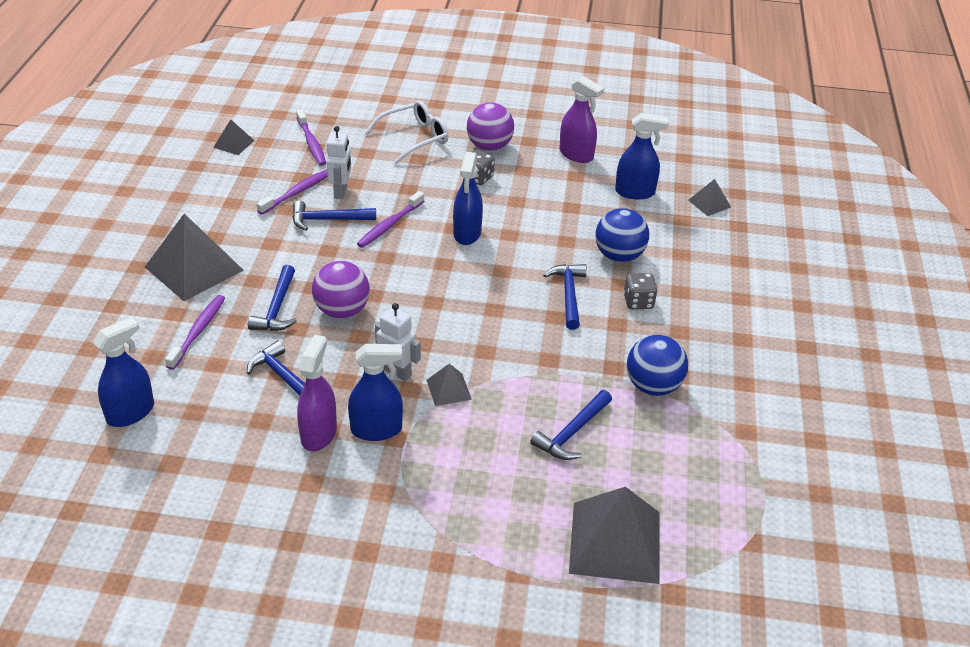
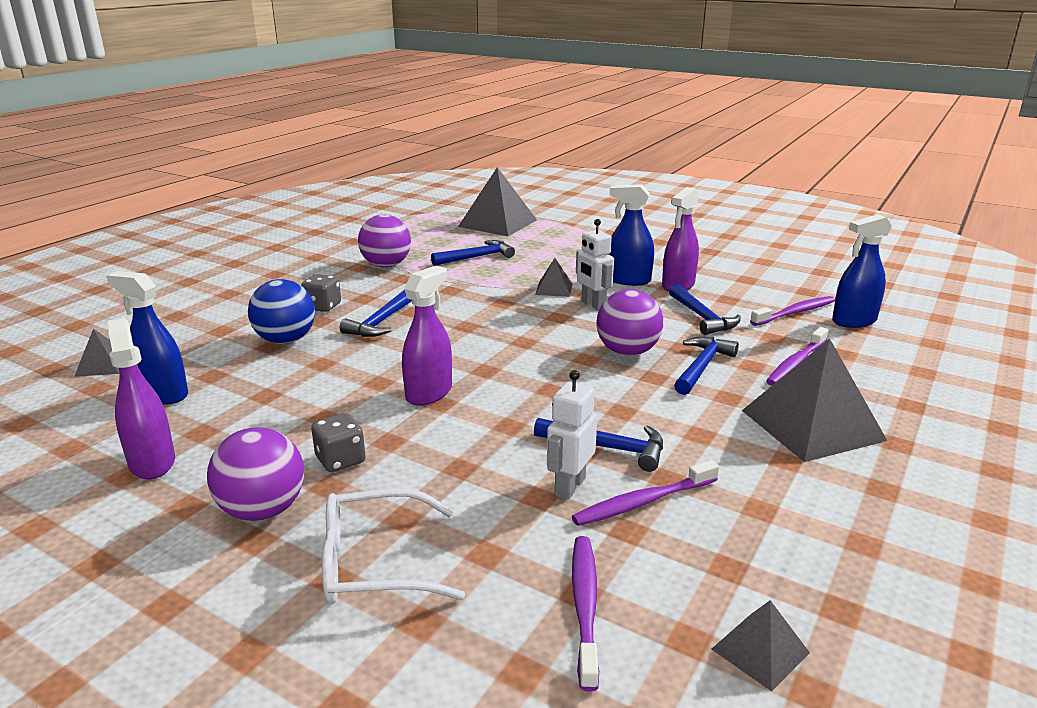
camera: 155 degrees left, 15 degrees down
purple toothbrush [357,191,424,248] -> purple toothbrush moved to [750,296,835,326]
blue spray bottle [453,152,483,245] -> purple spray bottle [402,266,452,406]
blue ball [627,335,688,396] -> purple ball [358,214,411,267]

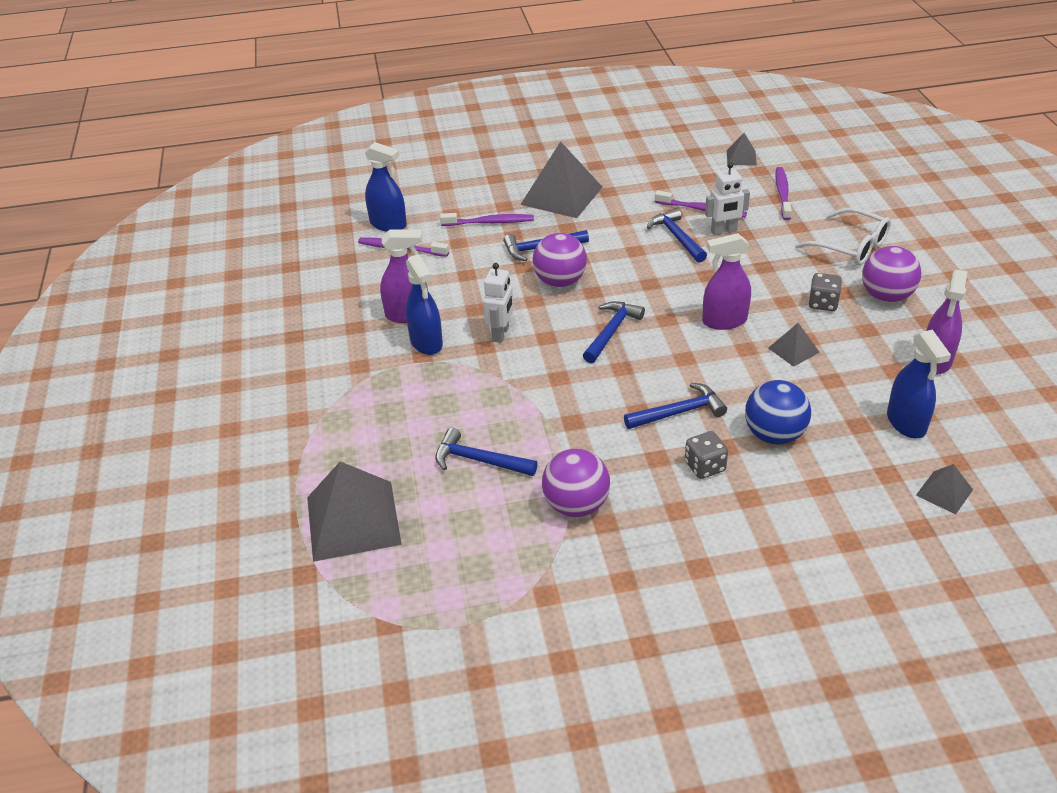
camera: 130 degrees left, 15 degrees up
grey pyramid [535,258,572,297] -> grey pyramid moved to [769,323,820,367]
purple toothbrush [572,536,599,692] -> purple toothbrush turned 135 degrees clockwise [775,167,792,220]
blue hammer [669,284,741,335] -> blue hammer moved to [583,301,645,363]

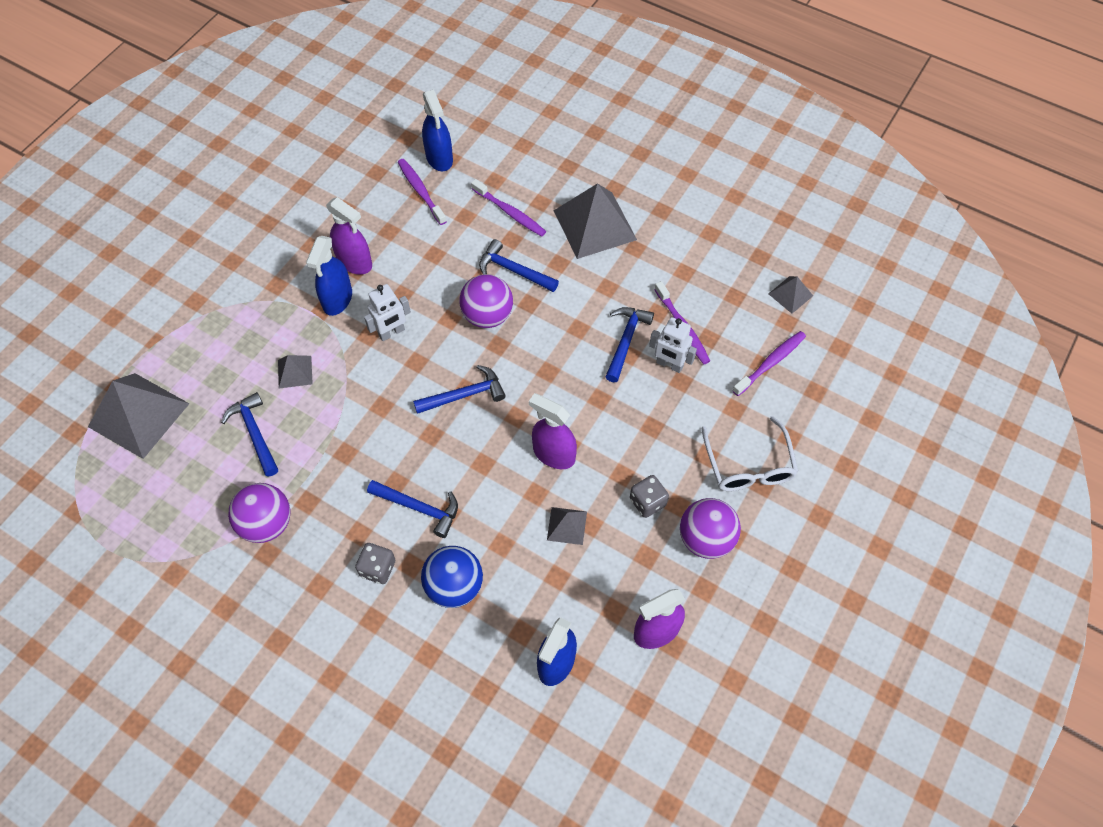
camera: 40 degrees right, 20 degrees up
grey pyramid [916,464,973,514] -> grey pyramid moved to [278,355,313,388]

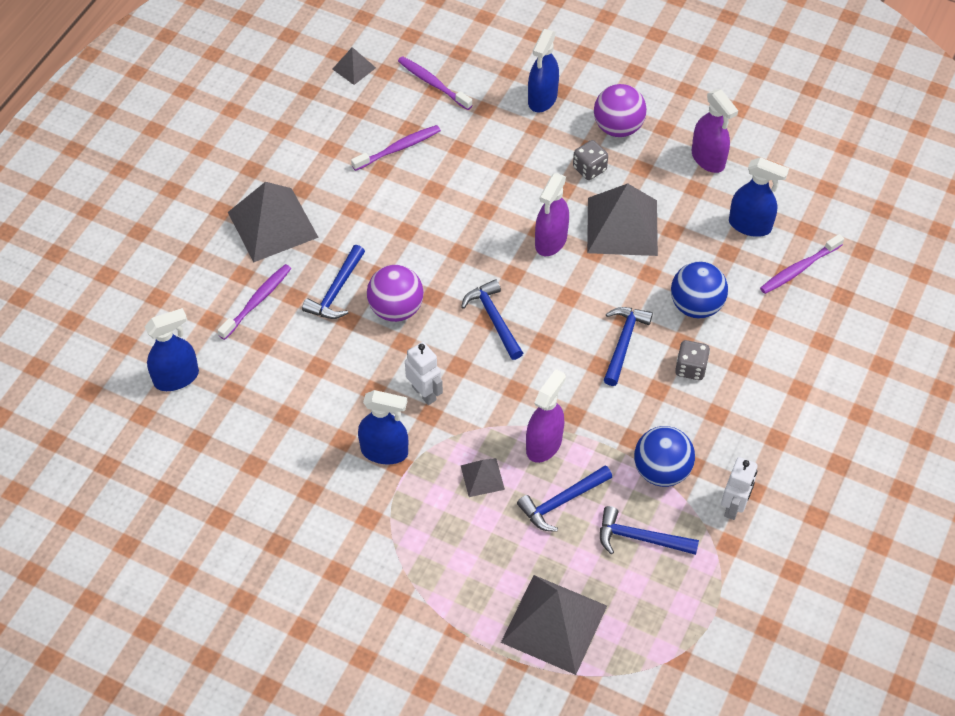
camera: 95 degrees left, 5 degrees down
purple ball [228,483,291,543] -> blue ball [634,426,695,487]
purple spray bottle [326,197,372,275] -> purple spray bottle moved to [526,369,566,463]
purple toothbrush [398,159,447,225] -> purple toothbrush moved to [760,234,844,294]
grey pyramid [547,507,587,545] -> grey pyramid [587,183,658,256], size x2.08
blue hammer [605,307,654,382] -> blue hammer moved to [600,506,699,555]
white robot [649,317,697,373] -> white robot moved to [721,457,758,520]
white glasses [701,416,798,491] -> blue spray bottle [528,29,559,113]

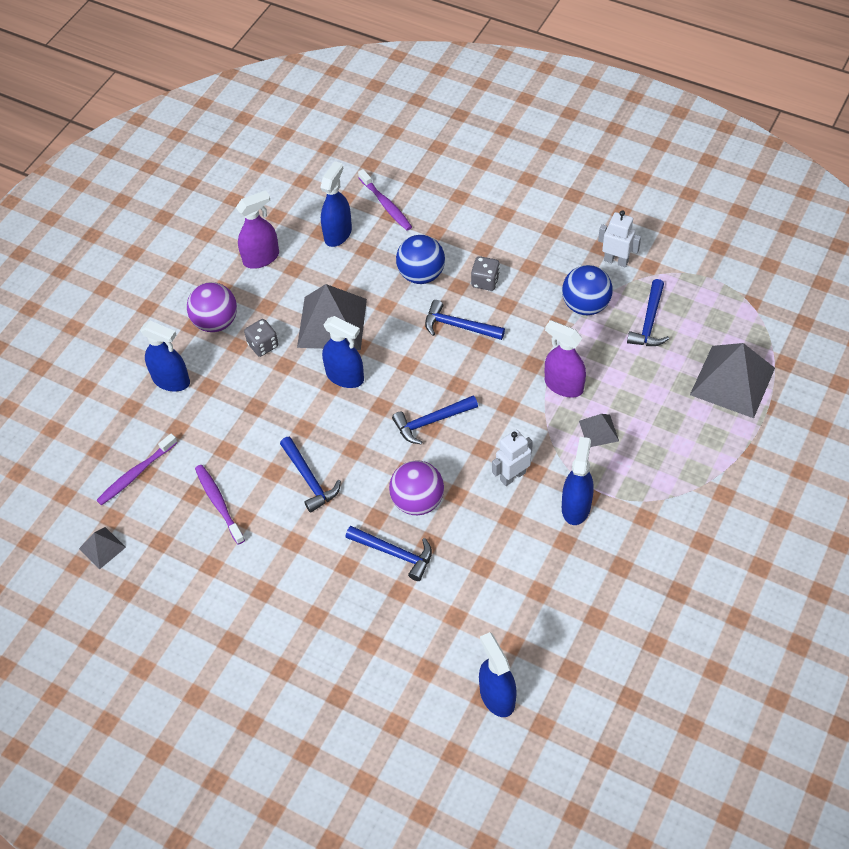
camera: 85 degrees left, 0 degrees up
purple toothbrush [217,264,291,340] -> none
grey pyramid [228,182,319,262] -> none
blue hammer [517,465,612,532] -> blue hammer moved to [280,437,341,513]
purple spray bottle [535,173,569,256] -> blue spray bottle [322,316,364,388]

